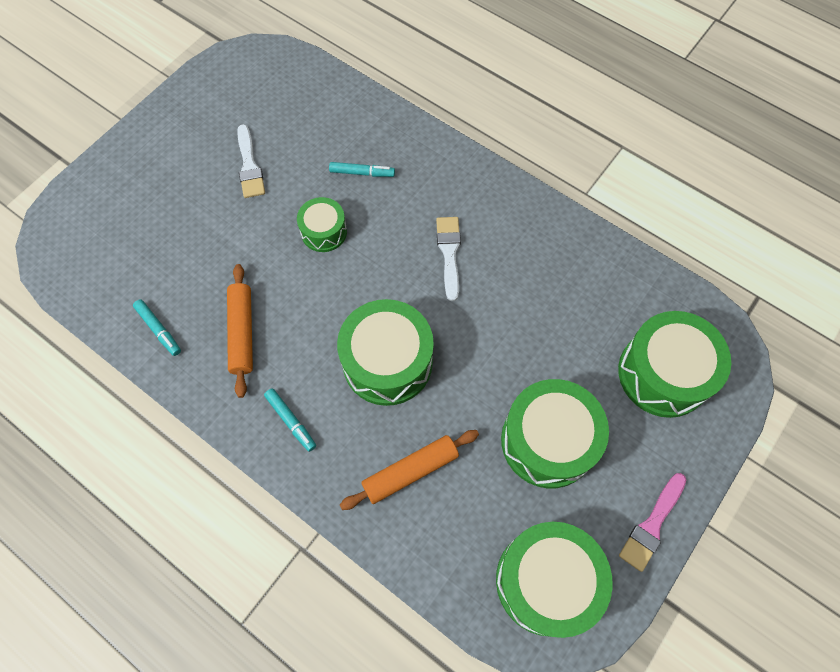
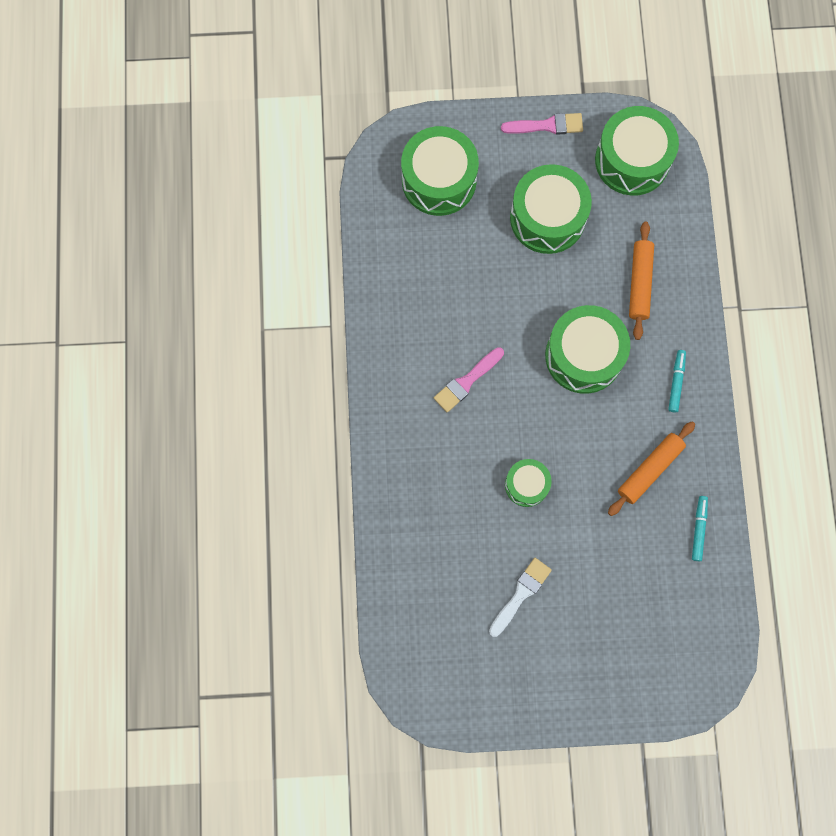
camera: 130 degrees left, 10 degrees up
turquoise marker [329,162,395,177] -> none
orange rolling pin [340,430,479,510] -> orange rolling pin turned 75 degrees clockwise [629,222,654,340]
white brush [436,217,461,301] -> pink brush [434,347,504,412]

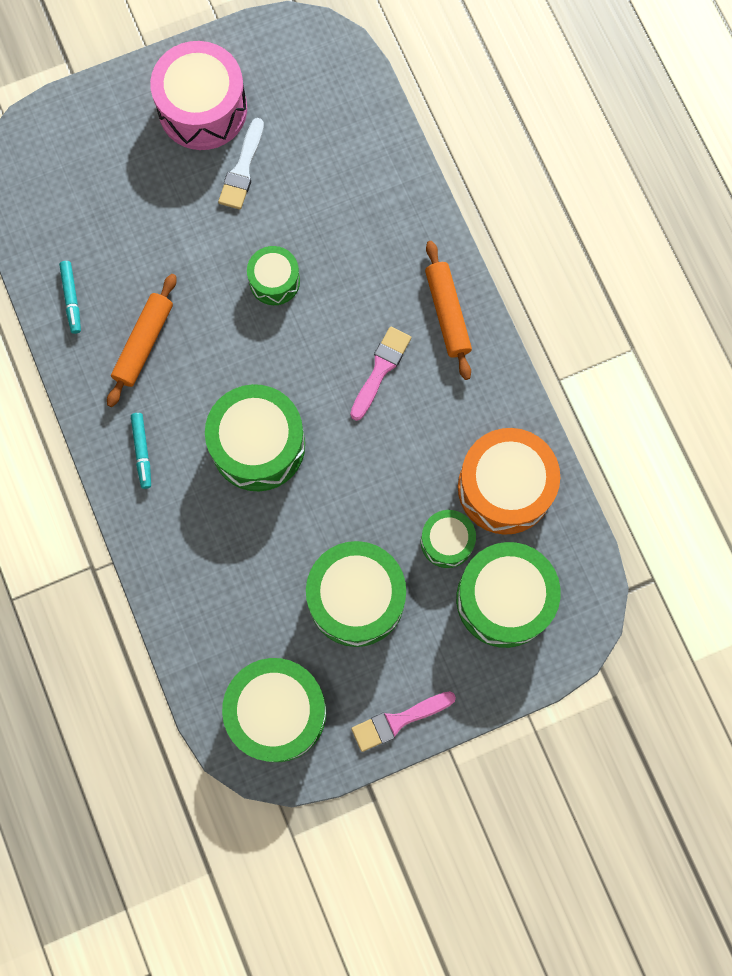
camera: 160 degrees right, 0 degrees up
orange rolling pin [629,222,654,340] -> orange rolling pin moved to [425,241,472,380]
none -> pink drum [150,41,247,150]
none -> green drum [421,510,476,568]
none -> orange drum [458,428,560,535]

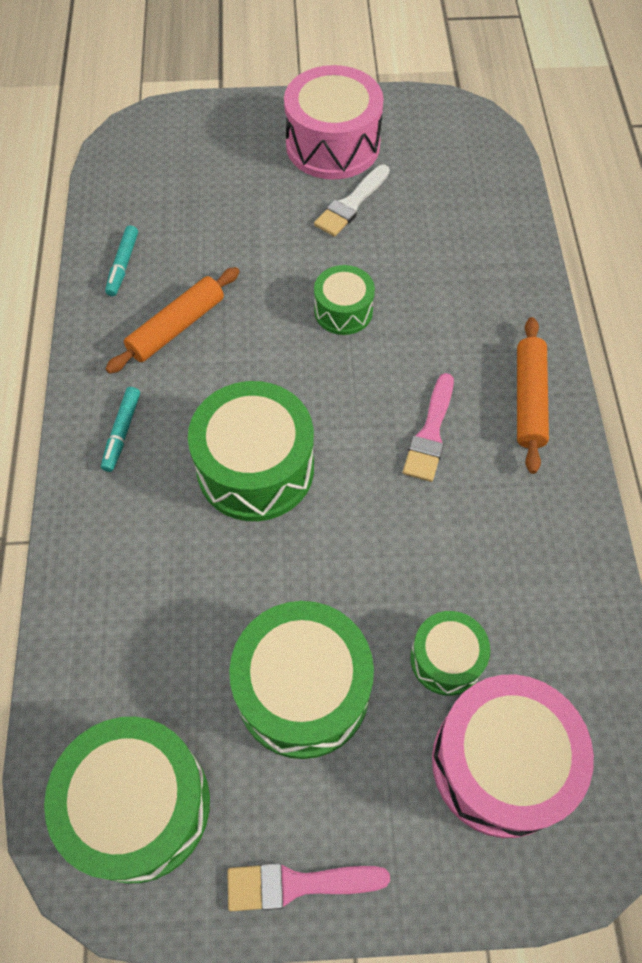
camera: 20 degrees right, 15 degrees down
pink brush [350,327,411,421] -> pink brush turned 150 degrees clockwise [403,373,454,482]
green drum [456,542,561,648] -> pink drum [432,675,594,838]
orange drum [458,428,560,535] -> none

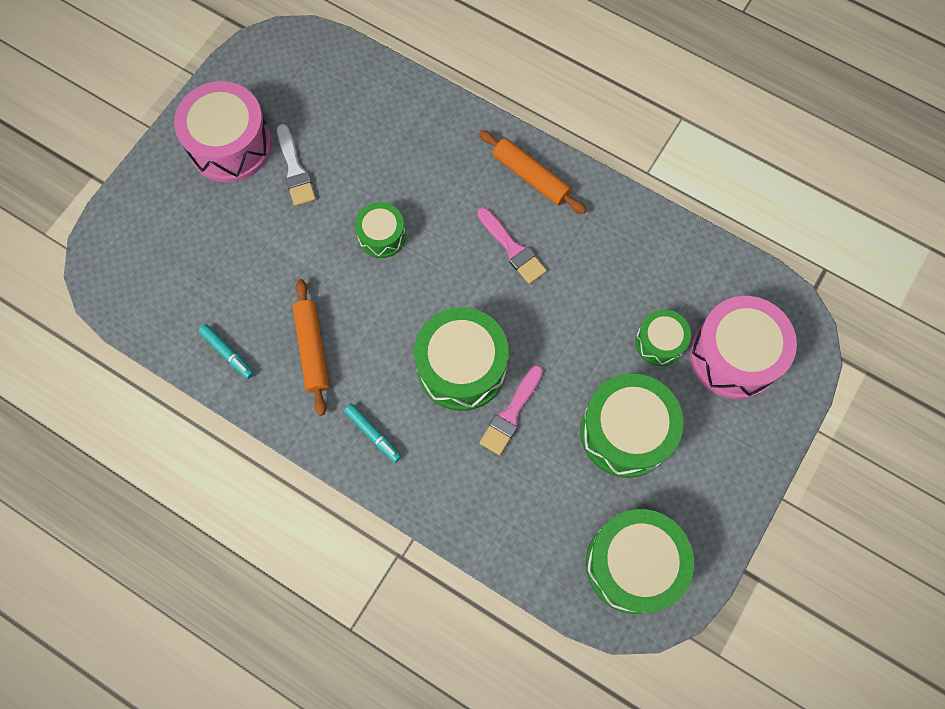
camera: 55 degrees left, 10 degrees up
pink brush [227,863,390,911] -> pink brush moved to [480,365,543,455]

